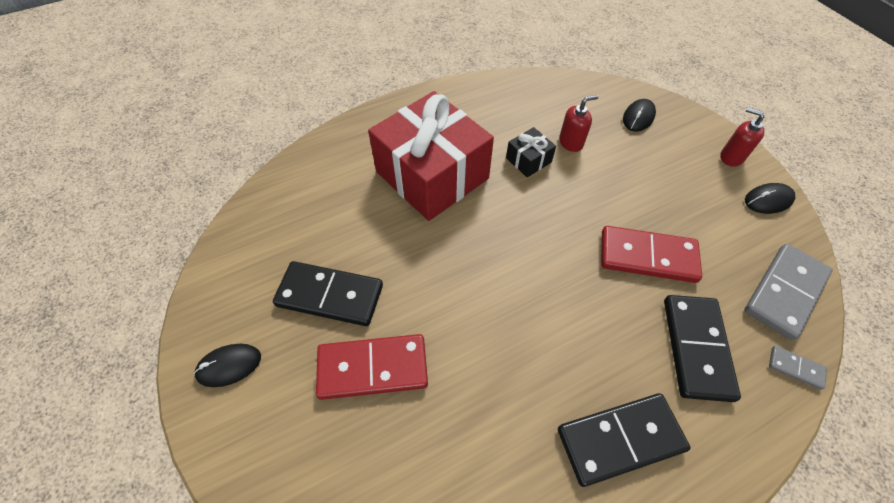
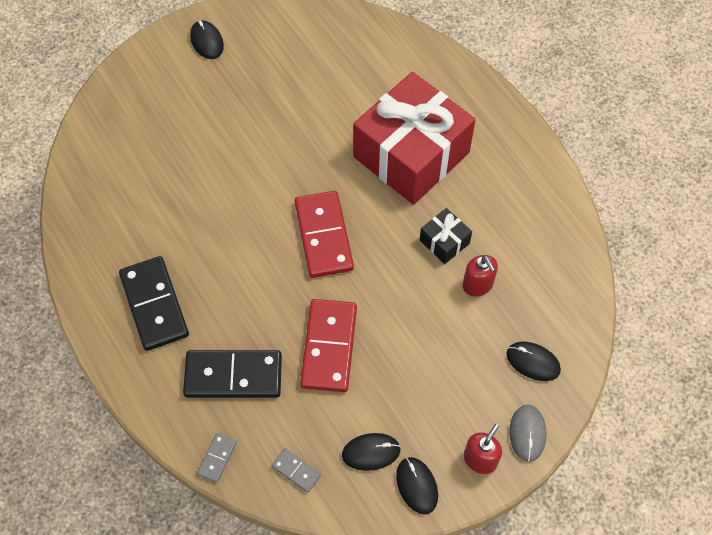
camera: 85 degrees right, 5 degrees up
black domino [273,261,383,326] -> none
red domino [316,334,428,400] -> red domino moved to [295,191,354,278]
grey domino [744,244,833,340] -> grey domino [272,448,321,493], size x0.46
none -> black mouse [342,433,401,471]
none -> grey mouse [509,405,546,462]

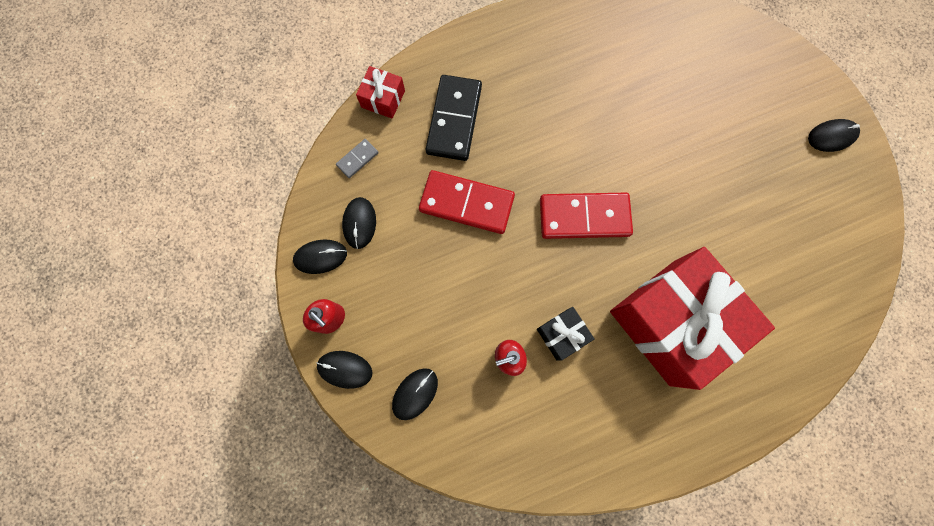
camera: 100 degrees right, 15 degrees up
black domino [119,256,189,351] -> none
grey domino [197,433,237,483] -> red gift [356,66,405,119]
grey mouse [509,405,546,462] -> black mouse [317,351,372,389]

